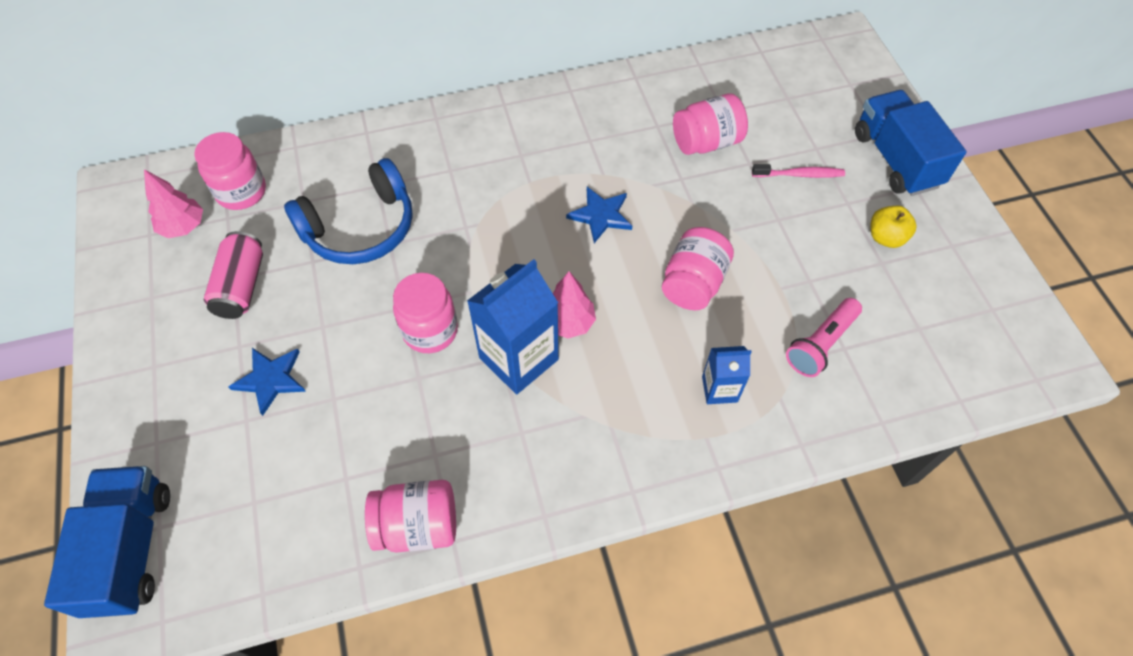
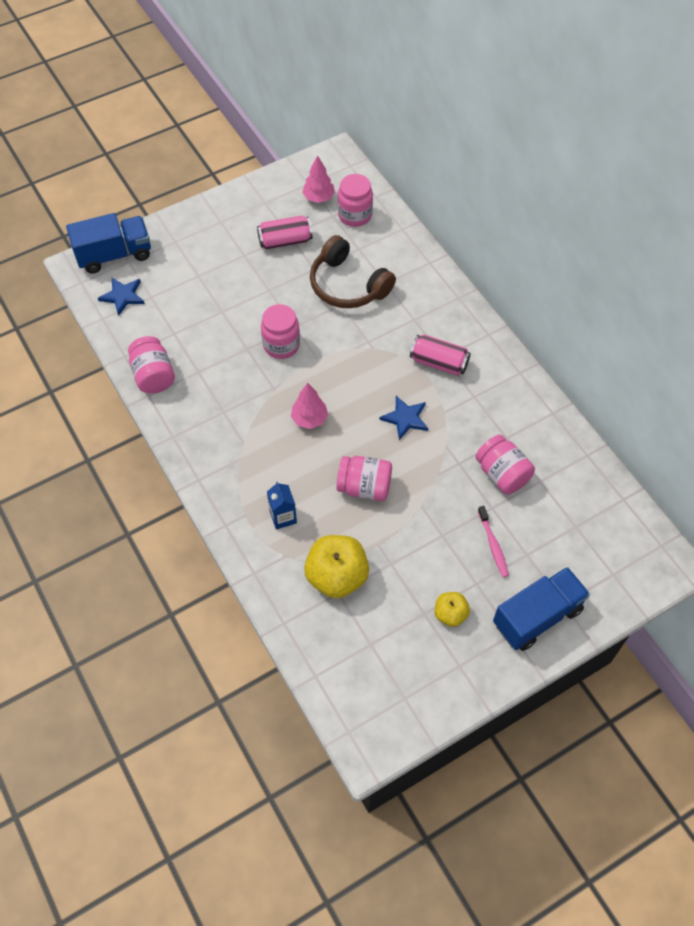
camera: 75 degrees right, 0 degrees up
blue star [228,348,306,416] -> blue star moved to [98,278,145,316]
blue headphones [284,158,413,264] -> brown headphones [310,235,396,308]
blue carton [467,259,559,394] -> none
pink flashlight [786,298,862,377] -> yellow apple [304,535,369,598]
none -> pink can [410,335,471,376]

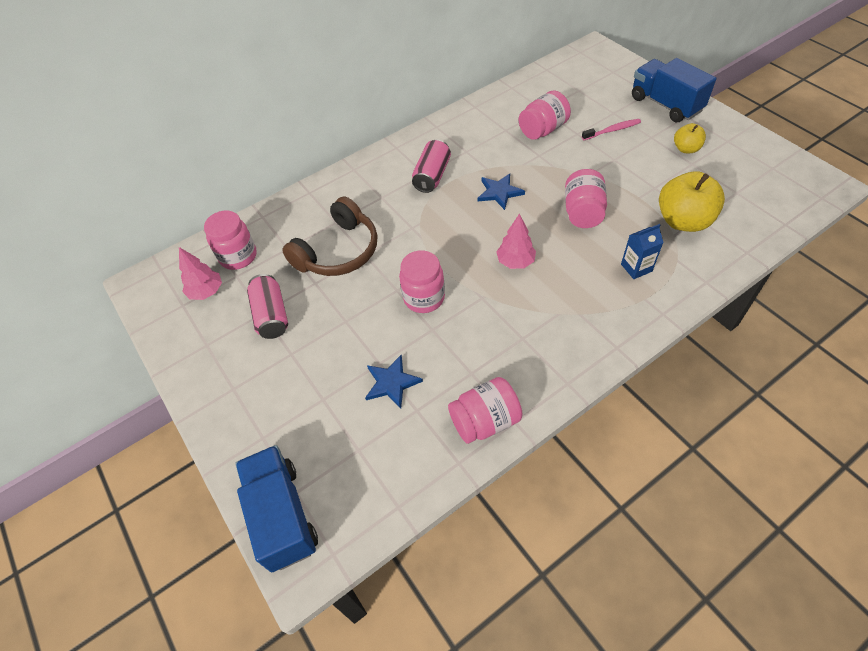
camera: 90 degrees left, 5 degrees down
blue star [98,278,145,316] -> blue star moved to [365,355,423,409]

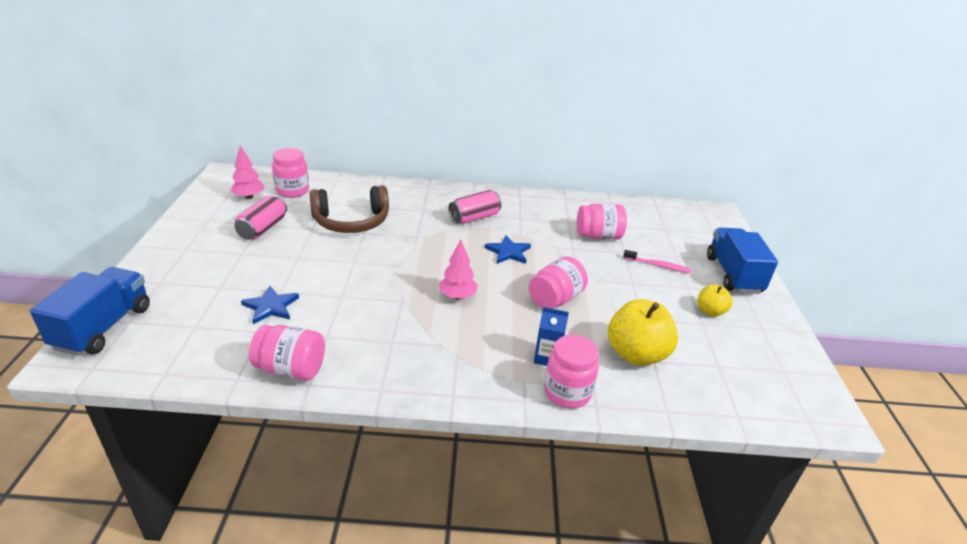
camera: 30 degrees right, 20 degrees down
pink jar [399,250,445,313] -> pink jar moved to [544,335,599,408]

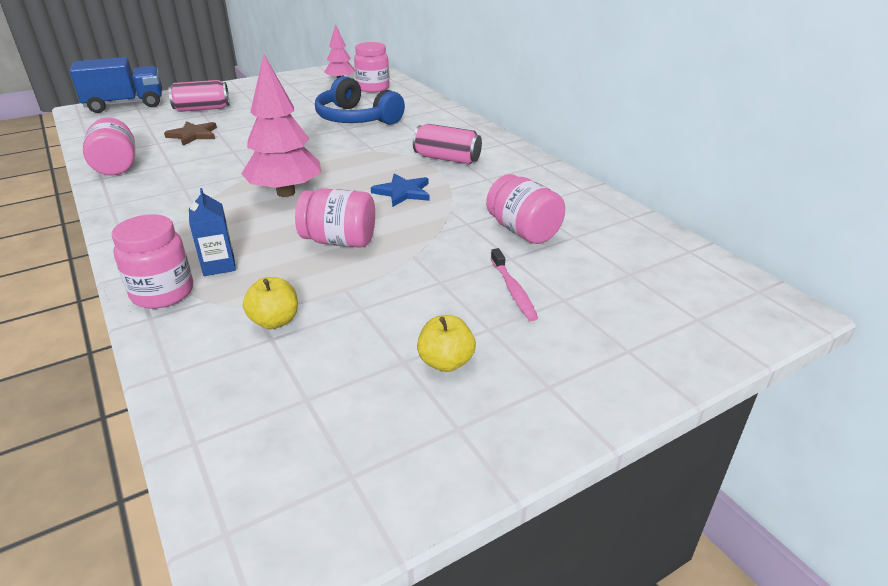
camera: 60 degrees right, 0 degrees up
pink can [235,195,287,240] -> pink can moved to [168,80,230,112]
blue star [241,286,299,324] -> brown star [164,121,217,146]
brown headphones [310,185,389,233] -> blue headphones [315,76,405,125]
pink tree [439,240,478,299] -> pink tree [241,54,321,197], size x1.70
yellow apple [608,299,678,366] -> yellow apple [243,277,298,329], size x0.54
blue truck [707,227,778,294] -> none

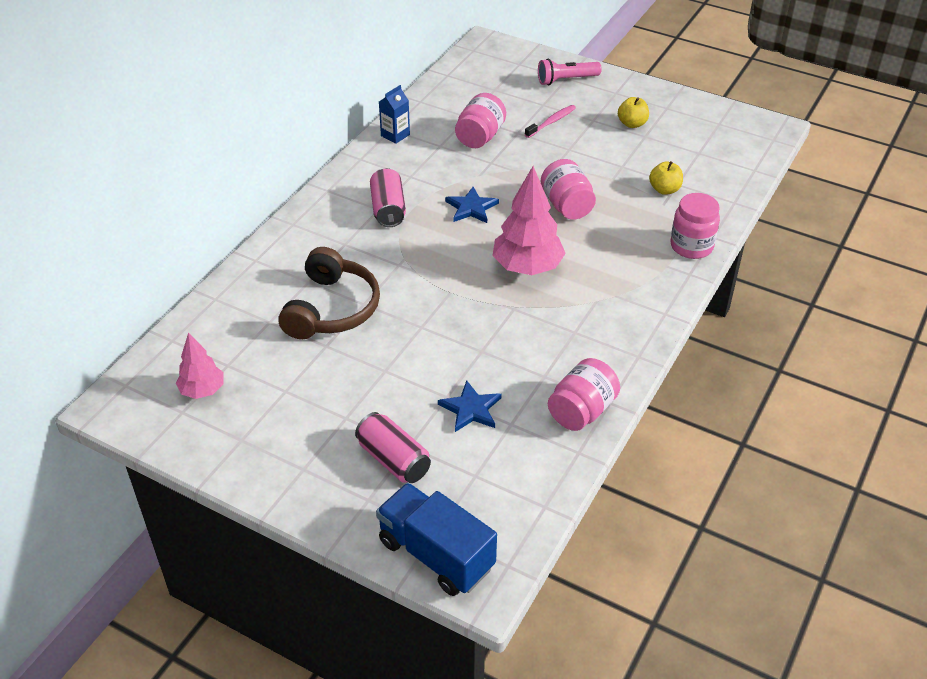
camera: 120 degrees left, 10 degrees up
brown star [164,121,217,146] -> blue star [438,380,502,432]
blue carton [189,188,236,276] -> blue carton moved to [379,85,410,144]
blue headphones [315,76,405,125] -> brown headphones [278,247,380,339]
pink jar [354,42,389,93] -> none
none -> pink flashlight [538,59,602,85]

